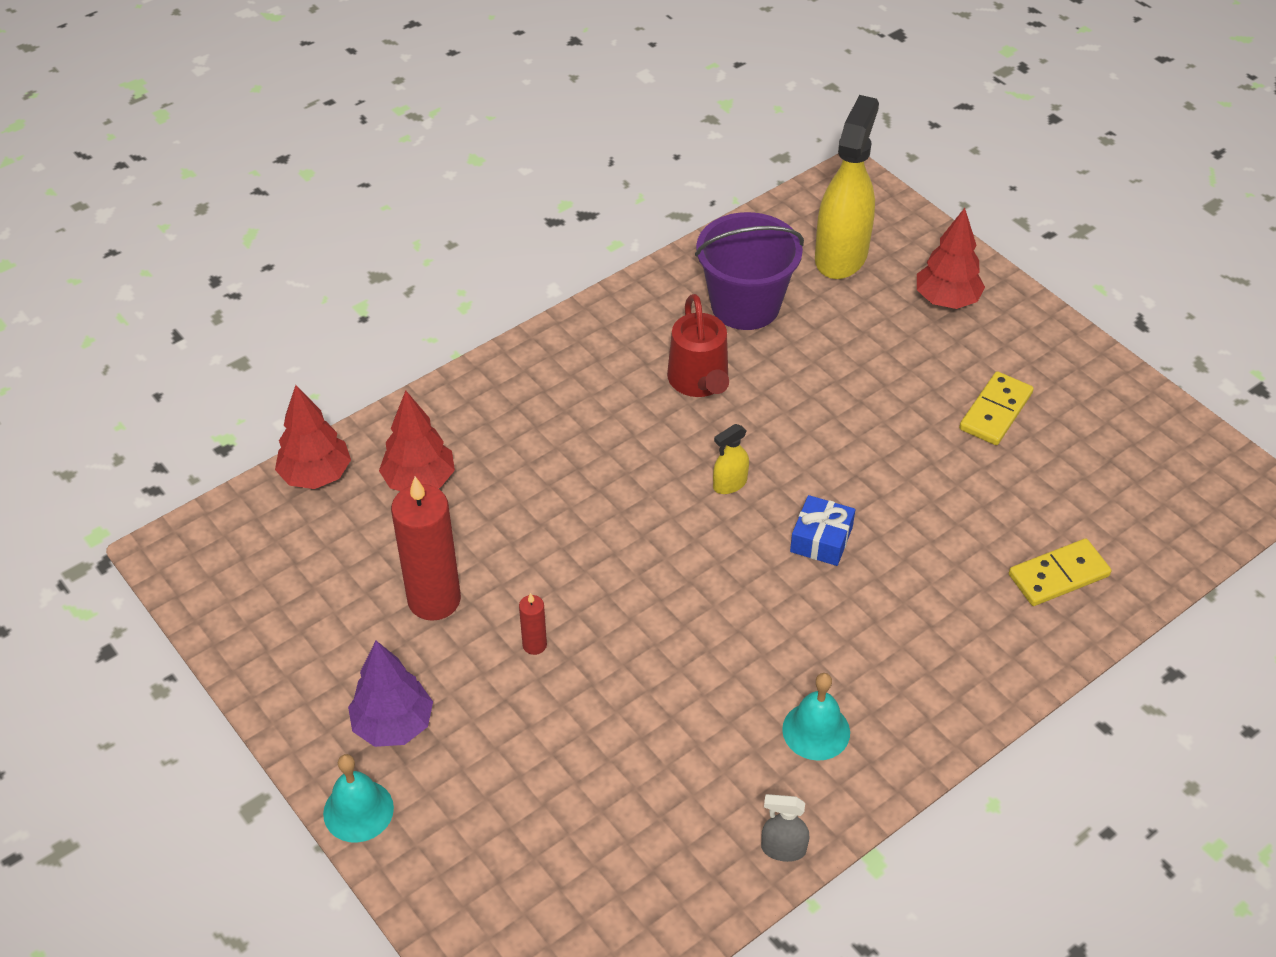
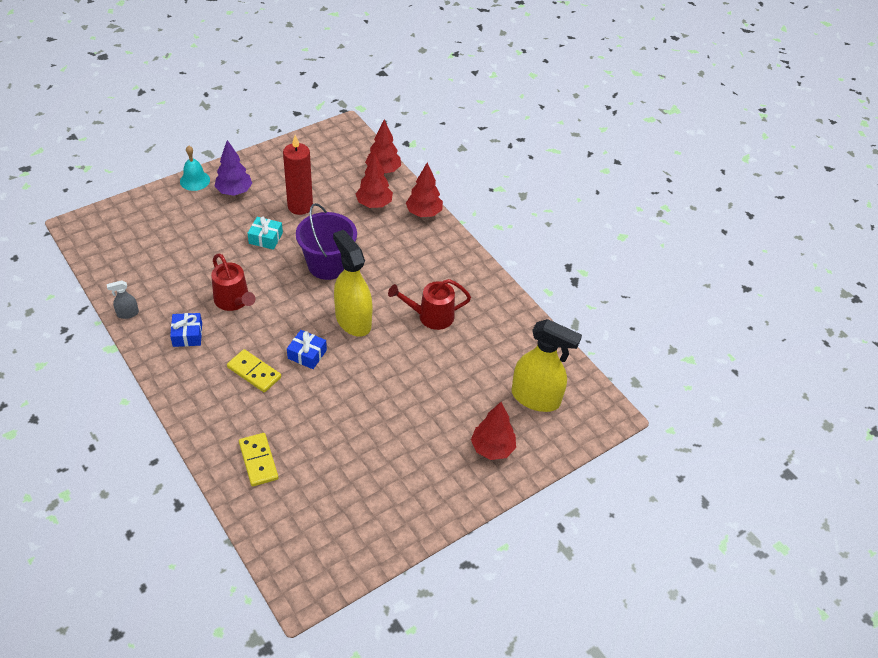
camera: 90 degrees right, 0 degrees up
red candle [519,593,547,655] -> turquoise gift [247,216,283,250]
purple bucket [695,212,804,330] -> purple bucket moved to [296,203,357,280]
yellow spray bottle [713,424,749,494] -> yellow spray bottle [333,230,373,337], size x2.30
grey spray bottle [761,794,809,862] -> grey spray bottle turned 120 degrees counterclockwise [107,280,139,319]
turquoise bell [782,673,850,761] -> blue gift [170,313,202,347]
yellow domino [959,371,1034,445] -> yellow domino moved to [227,349,281,392]
none -> red watering can [211,253,255,311]
none -> red tree [406,162,443,217]

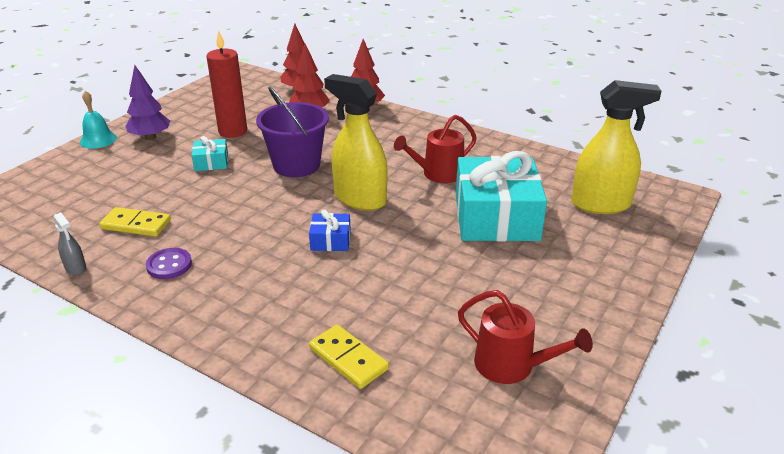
camera: 20 degrees left, 15 degrees down
grey spray bottle [107,280,139,319] -> grey spray bottle turned 90 degrees counterclockwise [53,212,86,275]
blue gift [170,313,202,347] -> purple button [146,248,192,279]
red watering can [211,253,255,311] -> red watering can moved to [458,290,593,384]
yellow domino [227,349,281,392] -> yellow domino moved to [99,207,171,237]
red tree [471,402,516,460] -> none
none -> turquoise gift [456,151,547,242]

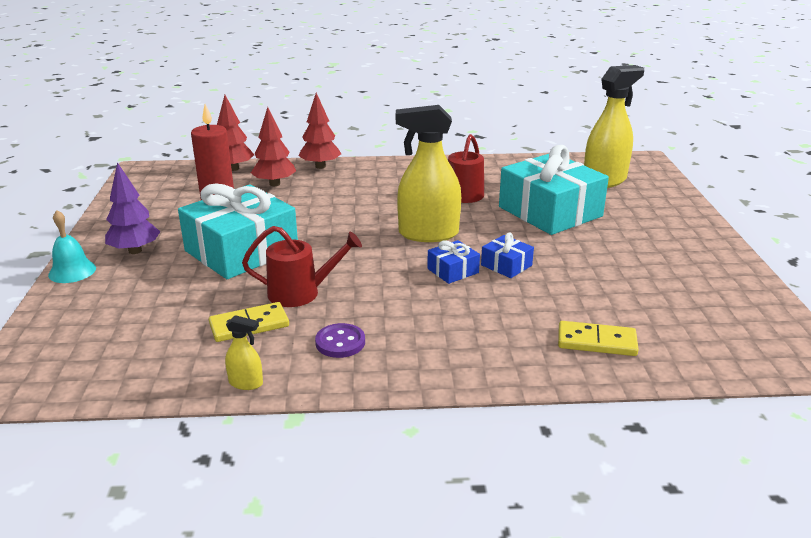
camera: 35 degrees left, 5 degrees down
grey spray bottle [53,212,86,275] -> yellow spray bottle [225,315,263,390]
turquoise gift [192,136,228,171] -> turquoise gift [178,183,298,279], size x2.30
purple bucket [256,86,329,177] -> none
red watering can [458,290,593,384] -> red watering can moved to [242,226,362,307]
none -> blue gift [481,233,534,278]

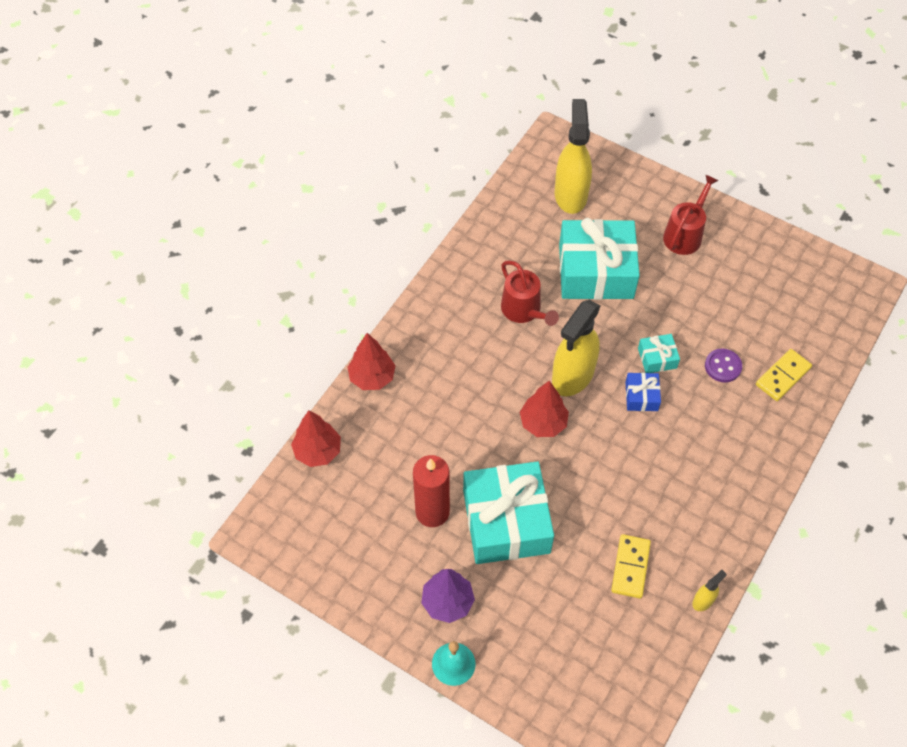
camera: 55 degrees left, 30 degrees up
red watering can [242,226,362,307] -> red watering can moved to [663,174,719,255]
red tree [251,107,296,186] -> red tree moved to [520,381,569,437]
purple button [315,323,365,358] -> purple button moved to [705,348,742,383]
blue gift [481,233,534,278] -> turquoise gift [638,334,680,373]

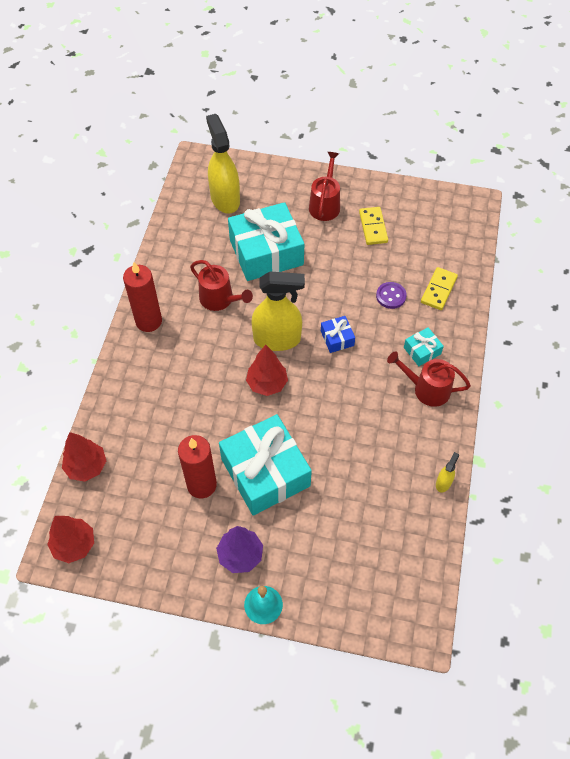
camera: 20 degrees left, 0 degrees up
red tree [348,333,396,390] -> red tree moved to [47,516,94,563]
yellow spray bottle [552,300,600,397] -> yellow spray bottle turned 105 degrees counterclockwise [251,271,305,351]
yellow domino [611,534,651,599] -> yellow domino moved to [359,207,388,245]
turquoise gift [638,334,680,373] -> turquoise gift moved to [404,327,444,366]
none -> red candle [123,262,162,332]
none -> red watering can [387,351,471,407]

